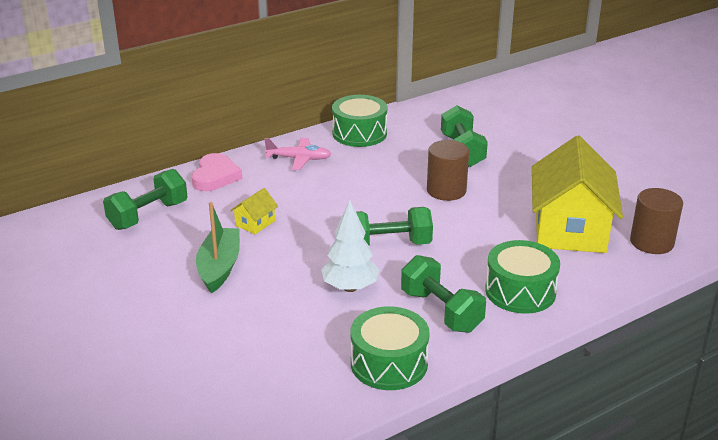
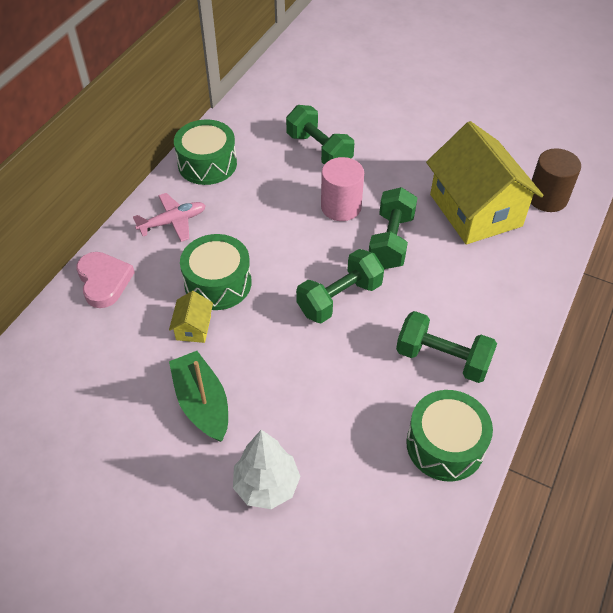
camera: 30 degrees left, 20 degrees up
green dumbbell [103,169,188,230] -> green dumbbell moved to [369,187,417,269]
white tree [321,200,379,292] -> white tree moved to [233,430,301,509]
brown cylinder [427,140,469,201] -> pink cylinder [321,157,364,221]
green drum [485,240,560,314] -> green drum moved to [180,234,251,310]

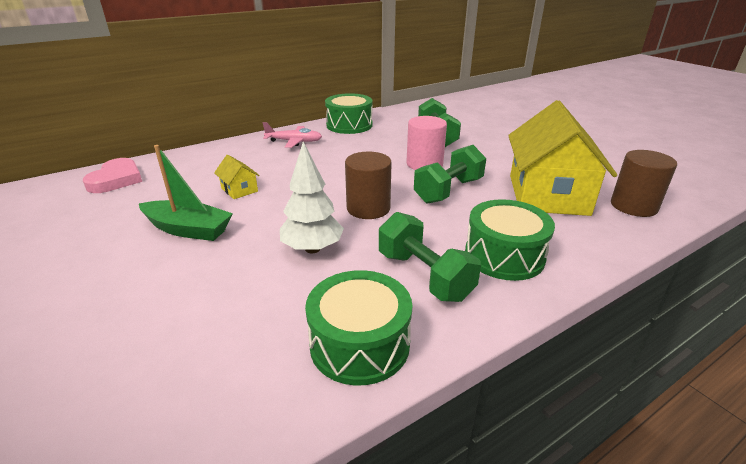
camera: 30 degrees right, 20 degrees down
pink heart [76,252,135,308] -> pink heart moved to [83,158,142,193]
yellow house [169,291,213,343] -> yellow house turned 75 degrees counterclockwise [214,155,260,199]
green boat [169,351,228,442] -> green boat turned 105 degrees clockwise [139,145,233,241]
green drum [180,234,251,310] -> green drum moved to [465,199,555,281]
white tree [233,430,301,509] -> white tree moved to [280,142,344,254]
green dumbbell [296,249,384,323] -> brown cylinder [345,152,392,219]

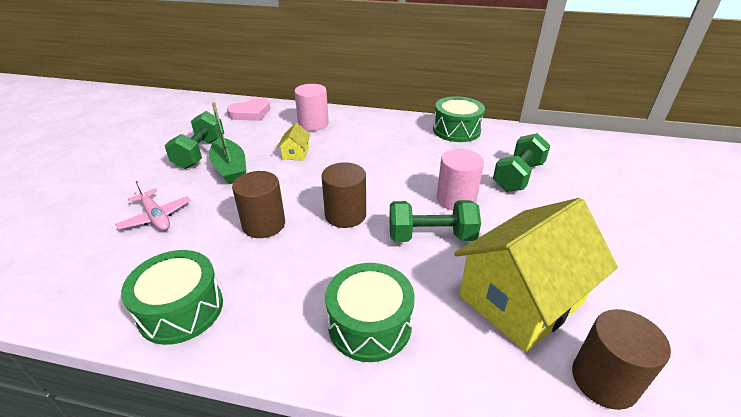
camera: 45 degrees right, 5 degrees up
pink plane [263,122,322,148] -> pink plane moved to [115,181,191,231]
white tree [280,142,344,254] -> brown cylinder [232,171,285,238]
green dumbbell [379,212,481,302] -> green dumbbell moved to [164,111,224,169]
none -> pink cylinder [294,84,329,131]

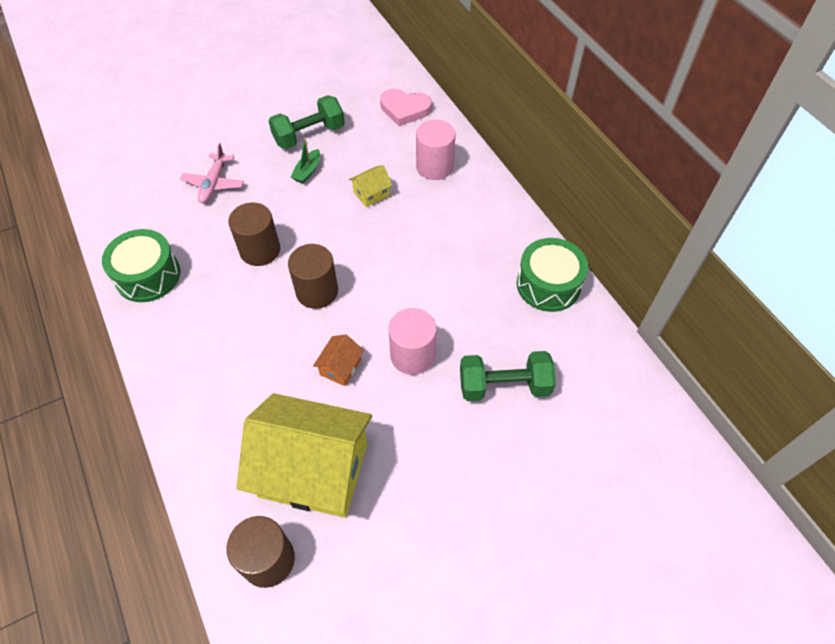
camera: 50 degrees right, 20 degrees up
green boat [209,102,246,184] -> green boat [291,138,320,184], size x0.57
green drum [325,263,415,362] -> none
green dumbbell [389,200,481,242] -> orange house [313,334,364,386]

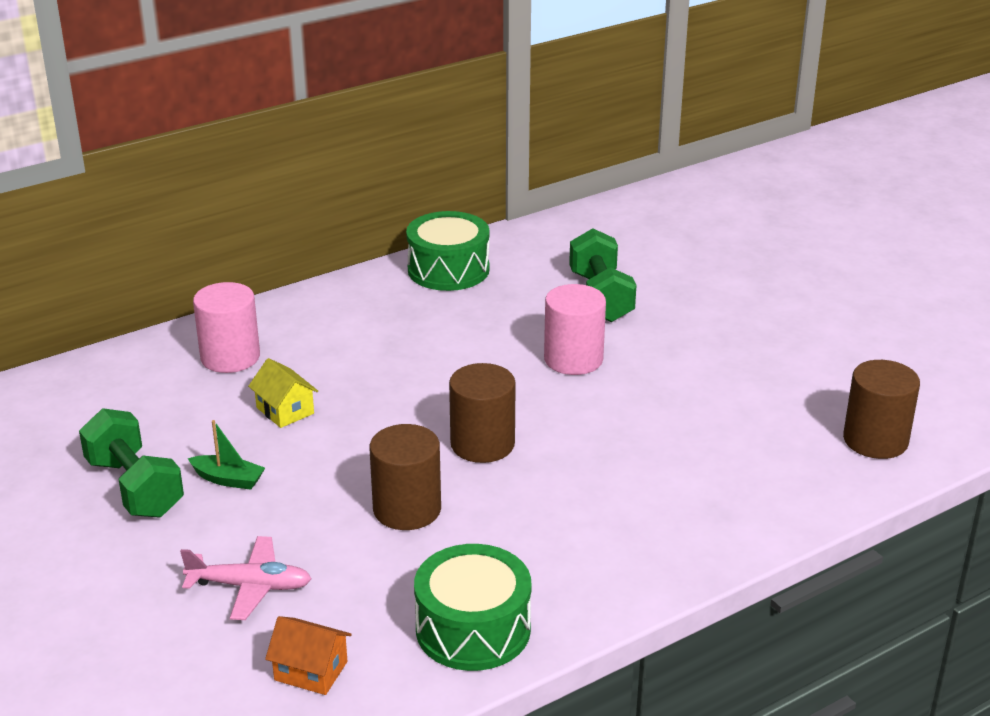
camera: 95 degrees left, 25 degrees down
yellow house [236,393,372,518] -> none
orange house [313,334,364,386] -> orange house moved to [265,616,352,695]
pink heart [380,89,432,126] -> none

